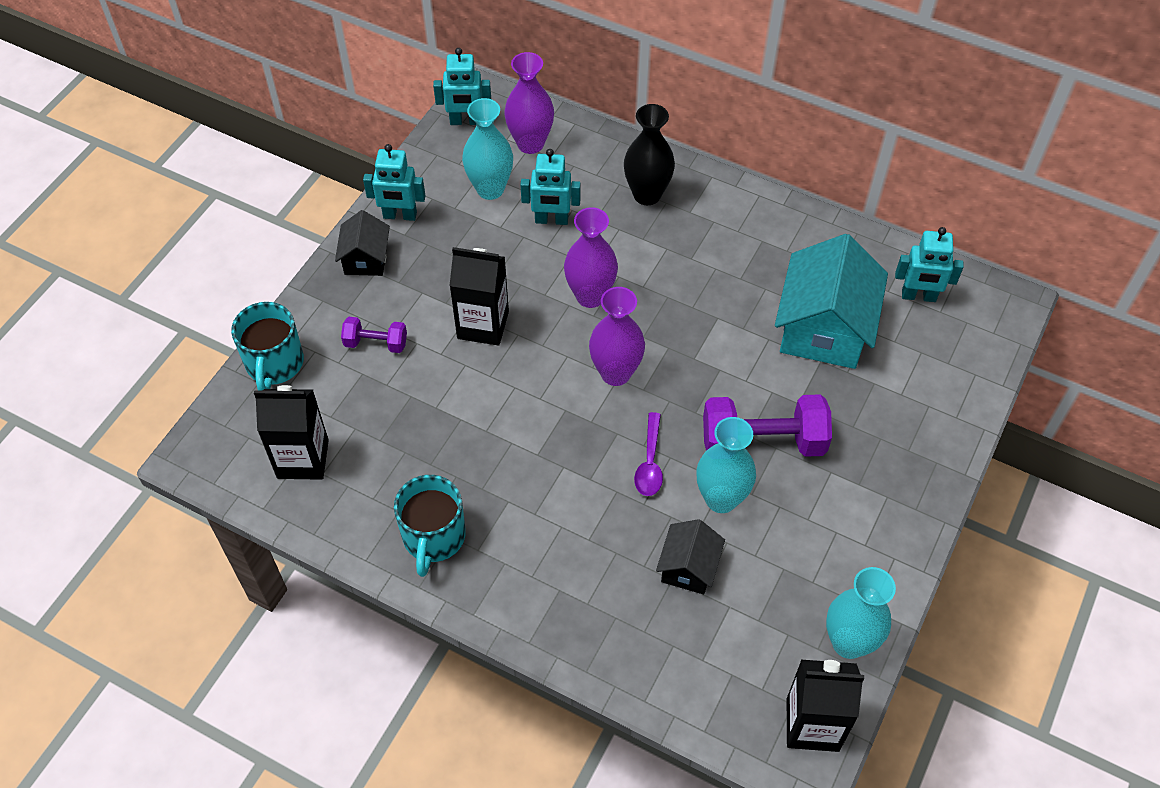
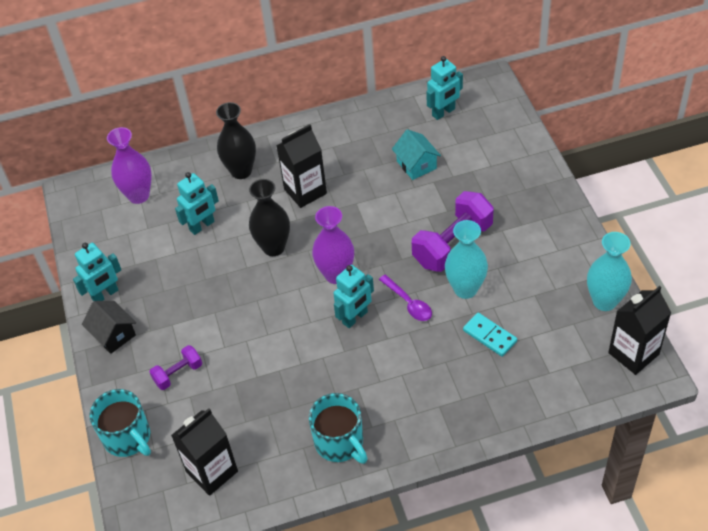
camera: 40 degrees left, 5 degrees down
turquoise robot [433,48,491,125] -> turquoise robot moved to [333,265,374,328]
black carton [449,247,509,346] -> black carton moved to [276,124,327,208]
turquoise vase [462,98,513,200] -> none
purple vase [564,207,618,308] -> black vase [249,179,290,256]
black house [656,519,725,594] -> turquoise domino [463,313,517,357]
turquoise house [775,234,888,369] -> turquoise house [392,129,441,180], size x0.52

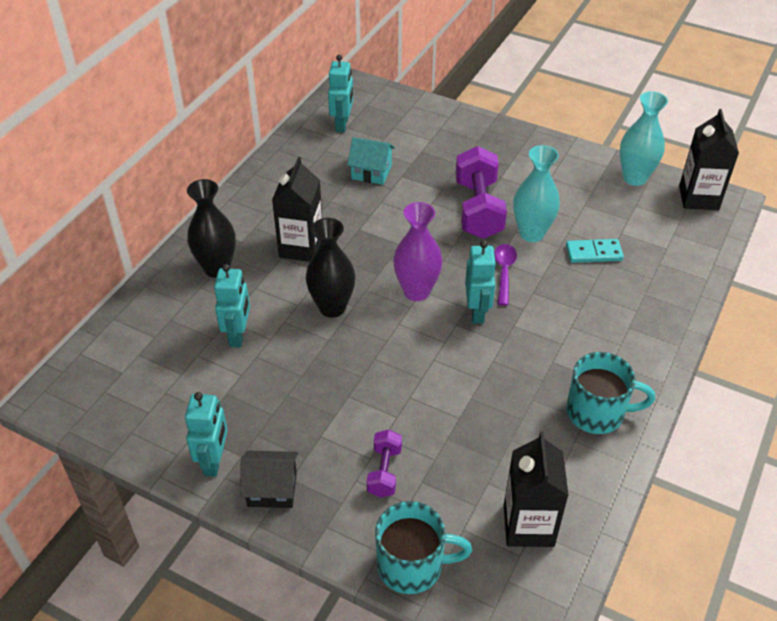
camera: 50 degrees left, 5 degrees down
purple vase [107,127,152,204] -> none
purple spoon [379,275,432,321] -> purple spoon turned 90 degrees counterclockwise [494,244,517,306]

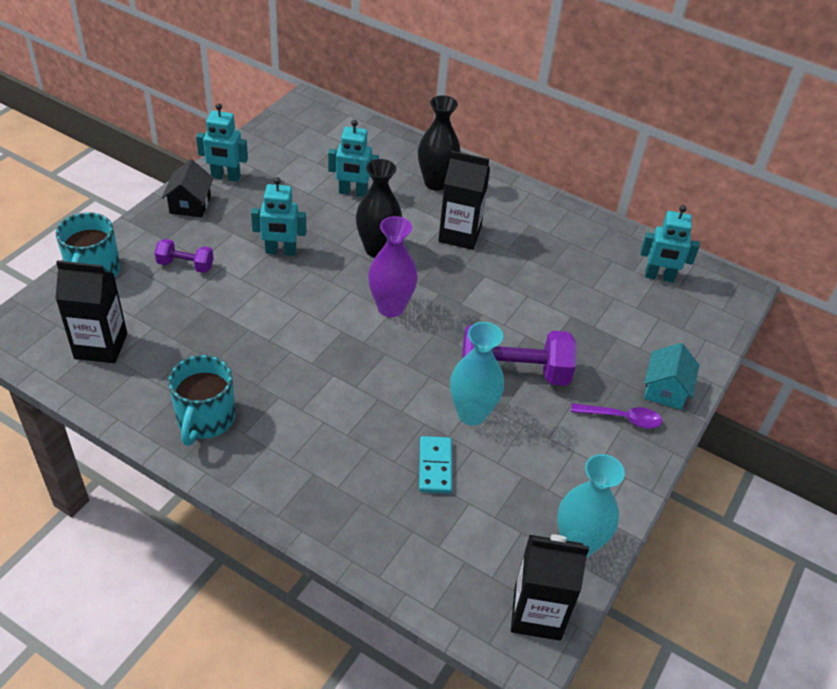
camera: 90 degrees right, 0 degrees up
turquoise house [347,137,395,185] -> turquoise house moved to [644,343,699,410]
turquoise robot [465,241,496,324] -> turquoise robot moved to [251,177,307,256]
purple spoon [494,244,517,306] -> purple spoon moved to [571,403,662,429]

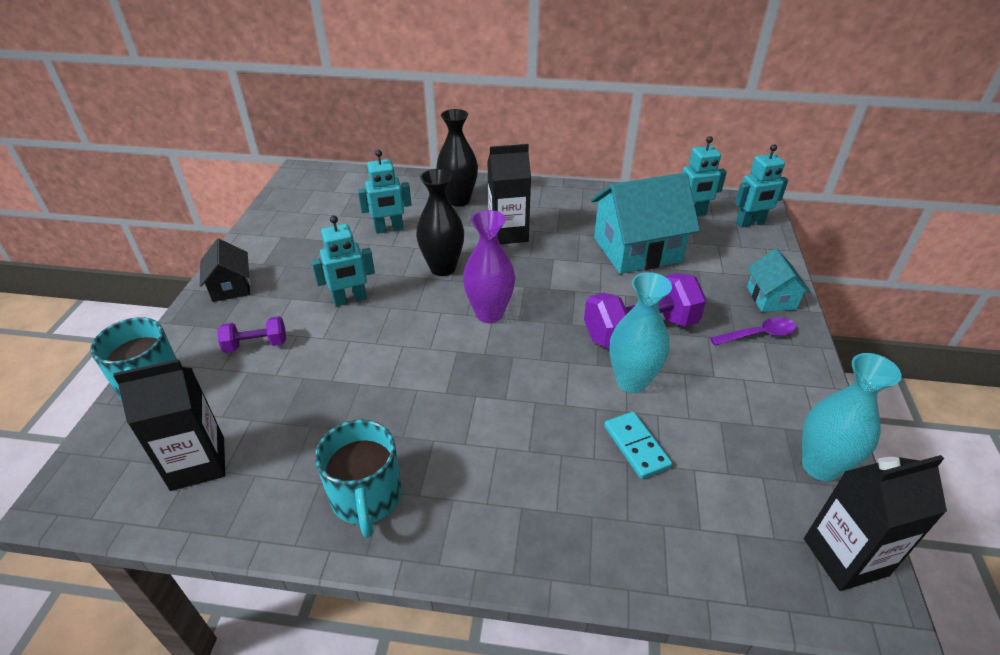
camera: 20 degrees left, 5 degrees down
turquoise robot [196,103,248,182] -> turquoise robot moved to [735,144,788,228]
none -> turquoise house [591,173,700,274]

